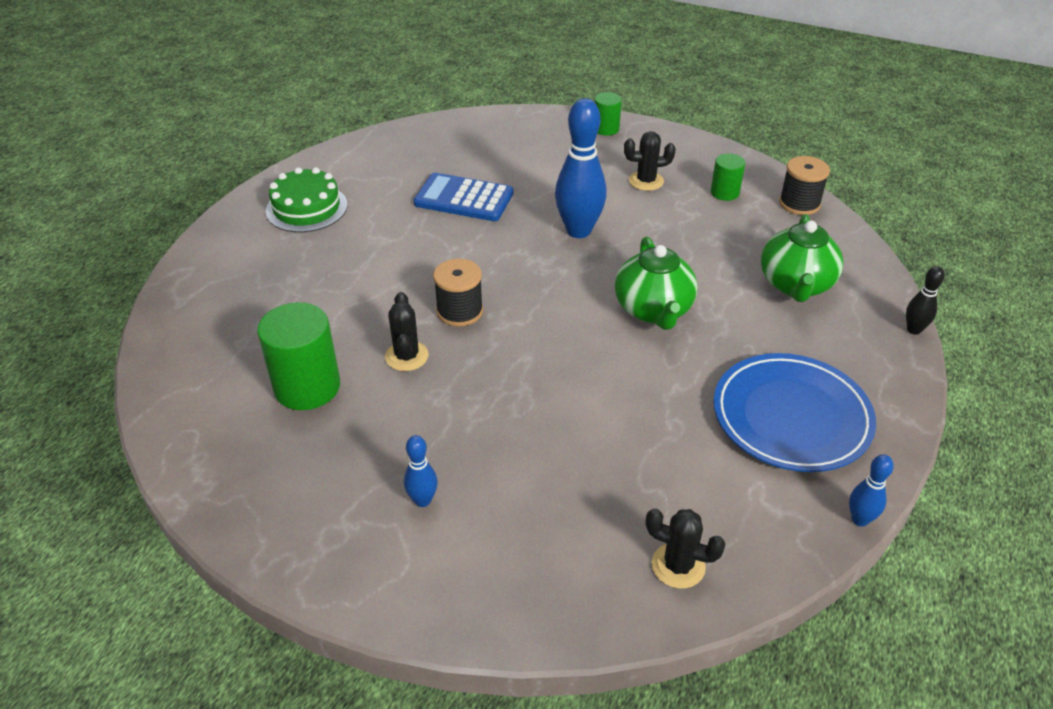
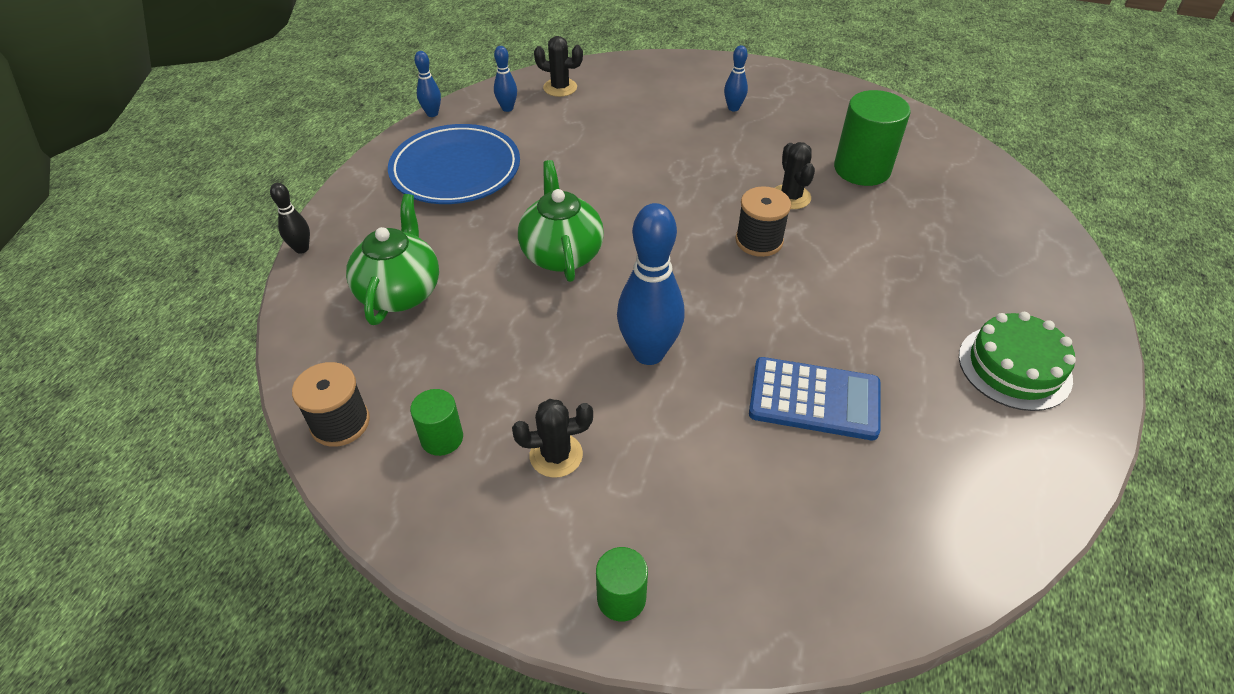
camera: 175 degrees right, 5 degrees up
none -> blue bowling pin [494,46,517,112]

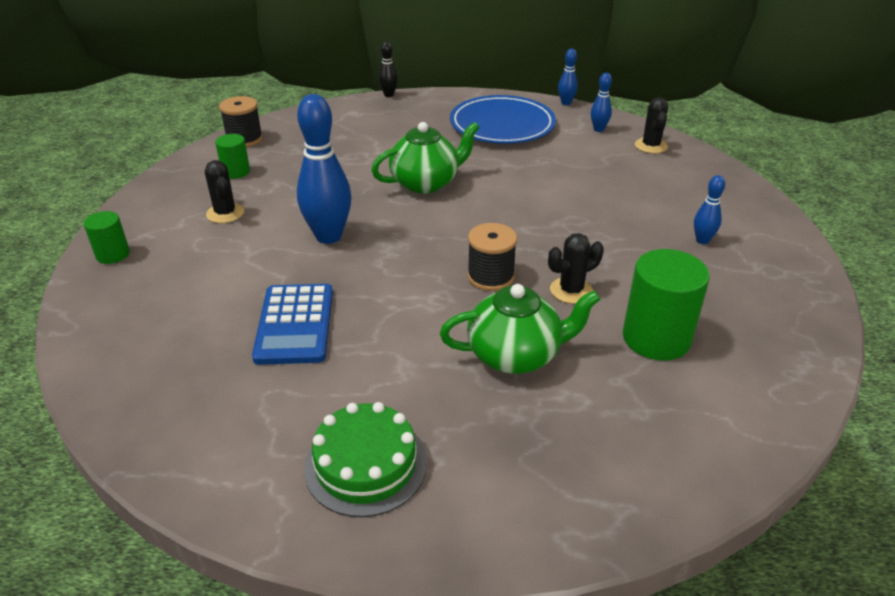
camera: 75 degrees right, 10 degrees down
green teapot [346,194,439,325] -> green teapot moved to [440,284,600,374]

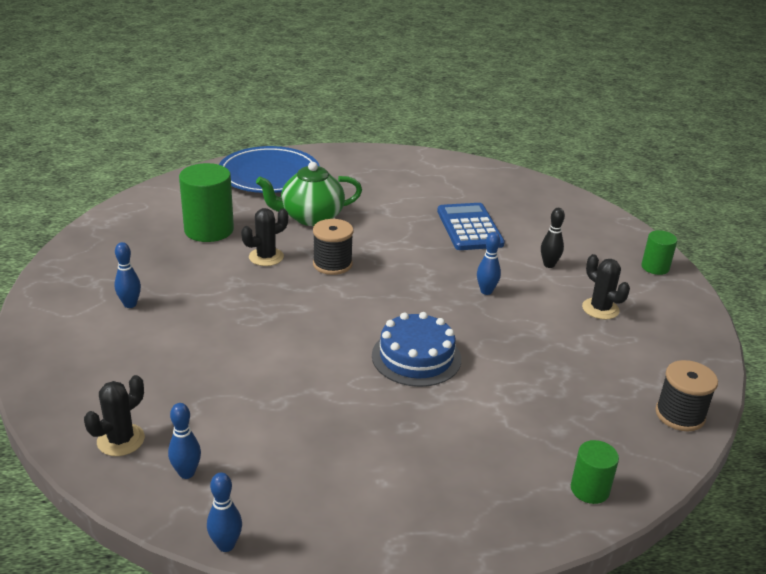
camera: 170 degrees right, 5 degrees down
green cylinder [215,134,250,179] -> green cylinder moved to [571,440,619,504]
blue bowling pin [297,94,351,244] -> blue bowling pin [477,232,501,295], size x0.49
green cake [304,402,427,517] -> none
green teapot [371,122,480,194] -> blue cake [372,312,461,387]
black bowling pin [379,41,398,97] -> black bowling pin moved to [541,208,565,268]
blue plate [450,95,556,144] -> blue plate moved to [219,146,320,193]
black cactus [635,97,668,154] -> black cactus turned 45 degrees clockwise [84,375,145,456]

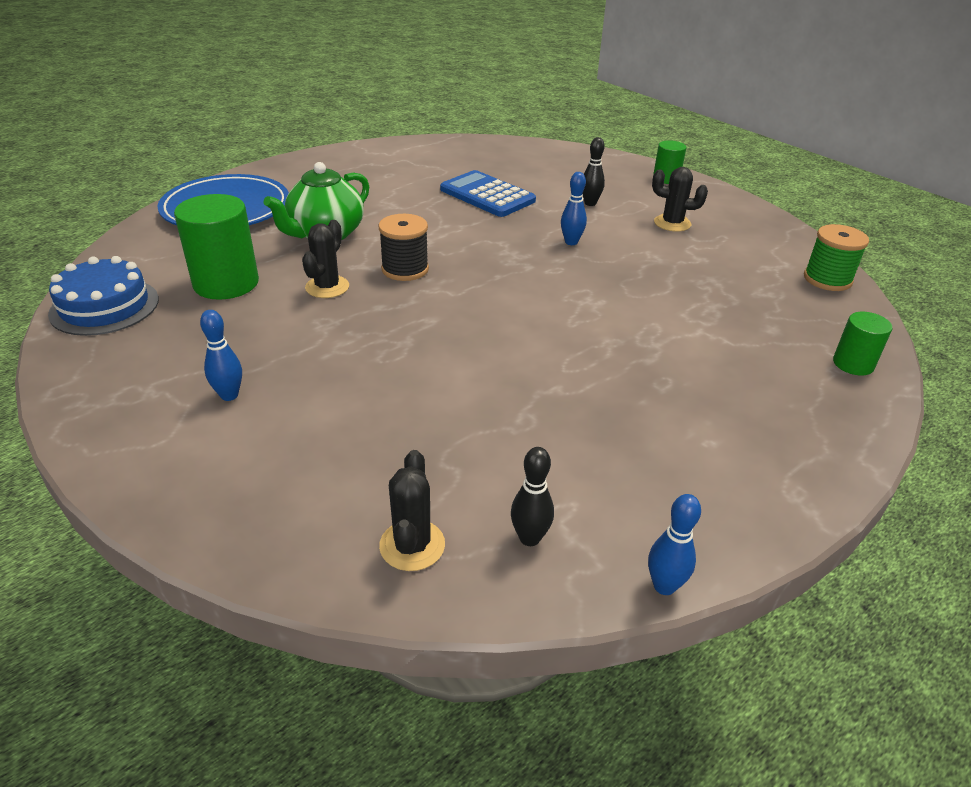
camera: 35 degrees left, 5 degrees up
blue bowling pin [168,403,201,479] -> black bowling pin [511,447,554,546]
blue cake [372,312,461,387] -> blue cake moved to [48,256,159,336]
black spool [655,360,718,431] -> green spool [804,224,869,291]

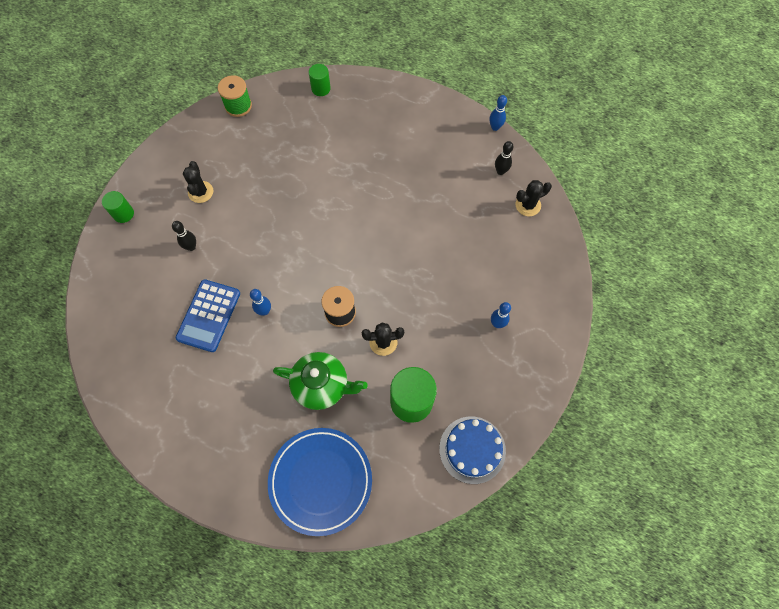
camera: 115 degrees left, 30 degrees up
blue bowling pin [561,172,587,245] -> blue bowling pin moved to [250,289,271,316]

